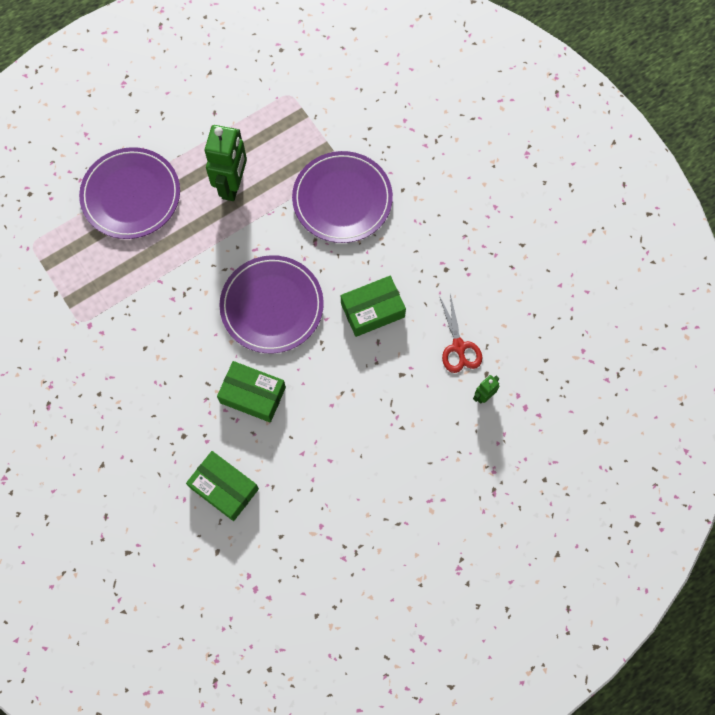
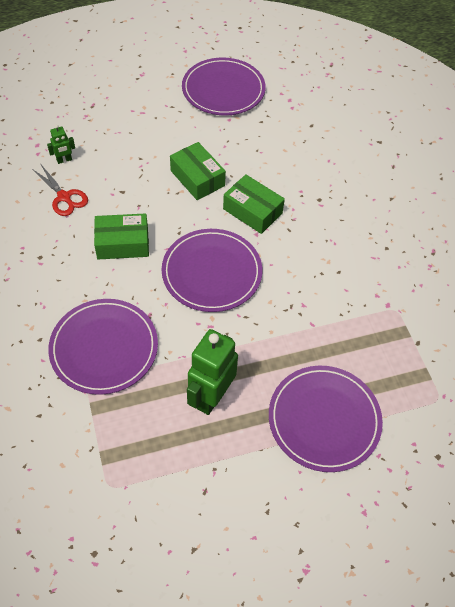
camera: 165 degrees left, 15 degrees down
green box [186,451,259,521] -> green box moved to [170,142,226,200]
red scissors [440,294,482,373] -> red scissors turned 135 degrees clockwise [32,165,88,216]
none -> purple plate [182,58,266,116]

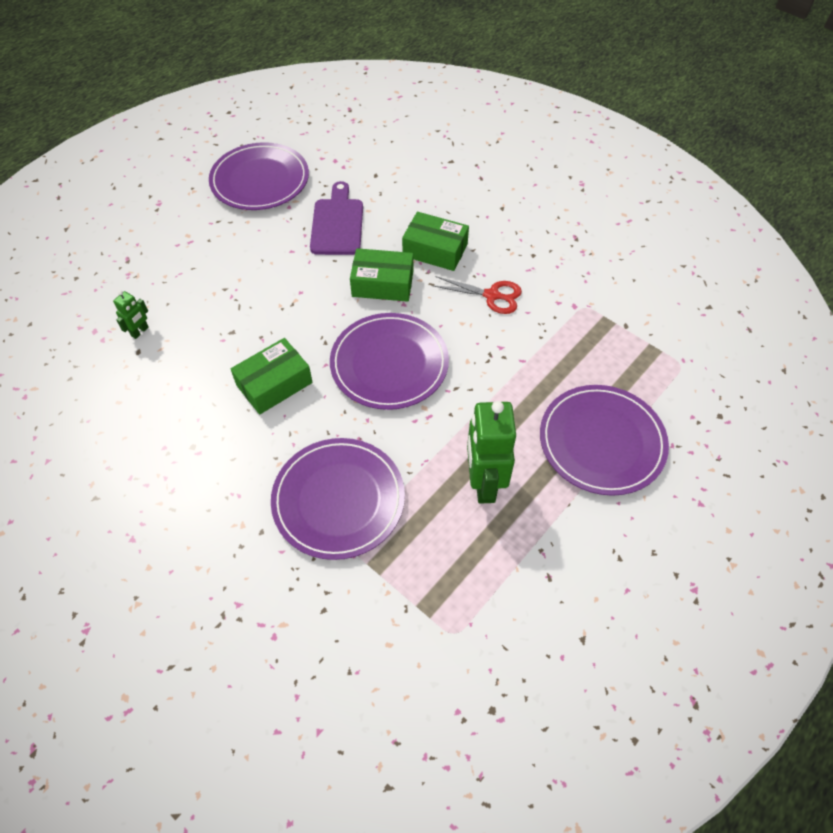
camera: 30 degrees left, 0 degrees up
red scissors [32,165,88,216] -> red scissors moved to [432,276,522,314]
green box [170,142,226,200] -> green box moved to [402,212,469,271]
none -> purple cutting board [310,181,363,255]

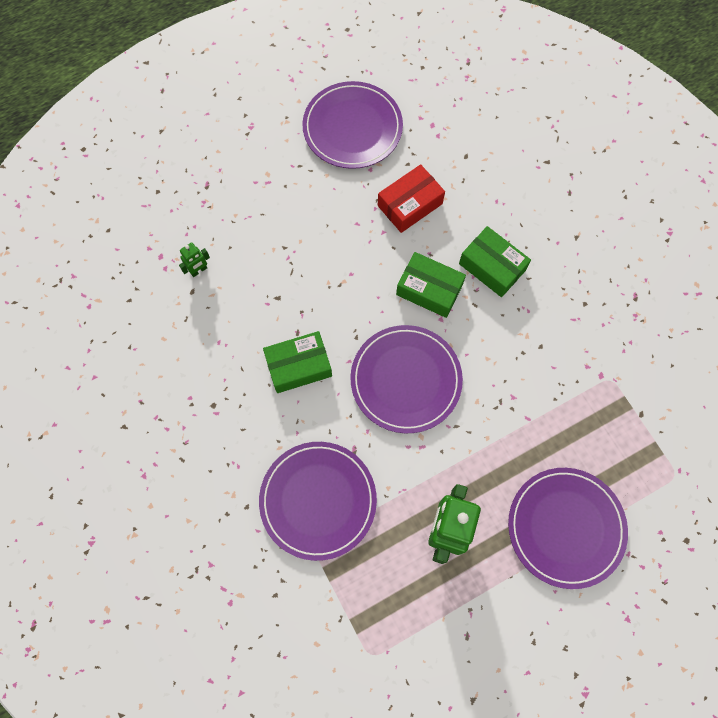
camera: 20 degrees right, 15 degrees up
purple cutting board [310,181,363,255] -> red box [378,164,445,233]
red scissors [432,276,522,314] -> none

